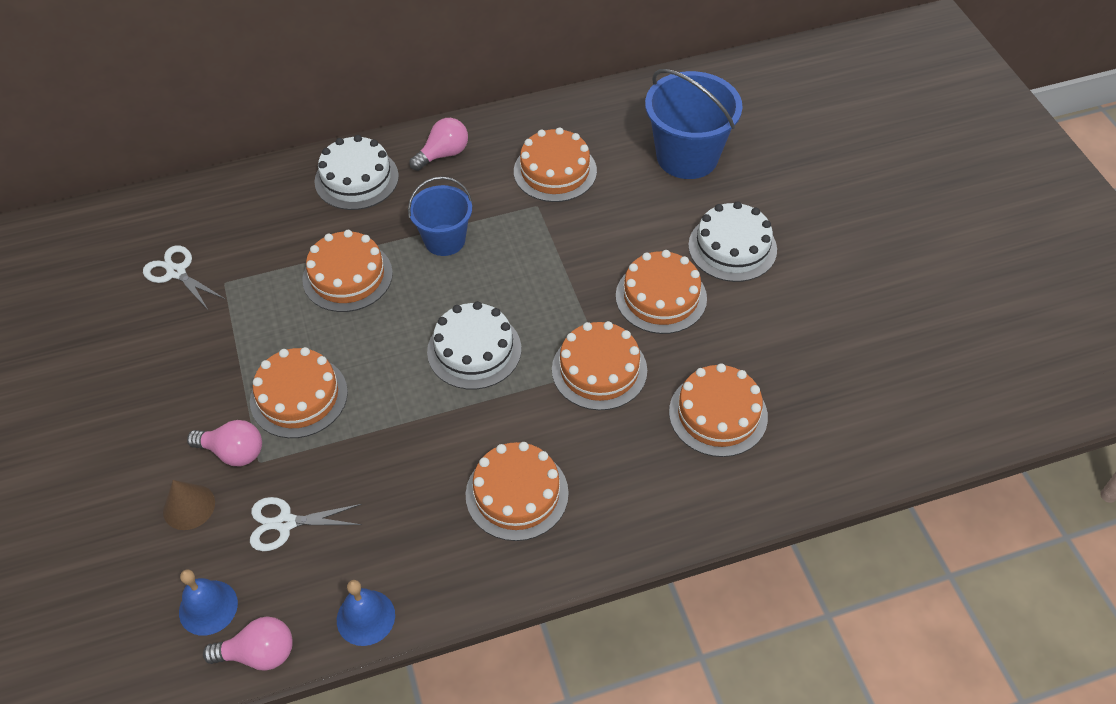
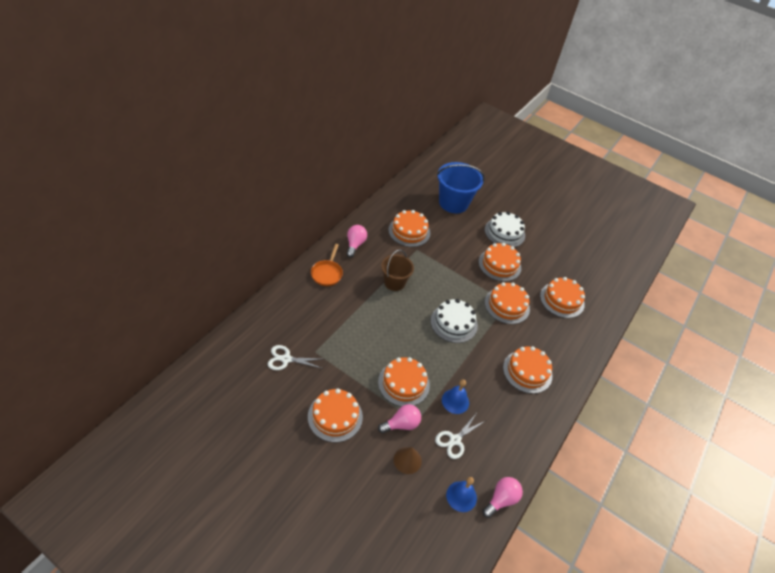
camera: 45 degrees left, 5 degrees down
orange cake [302,230,393,312] -> orange cake moved to [308,388,363,442]
white cake [315,135,399,210] -> orange pan [311,244,343,286]
blue bell [337,580,395,646] -> blue bell moved to [442,379,469,414]
blue bucket [408,176,472,256] -> brown bucket [381,250,414,291]

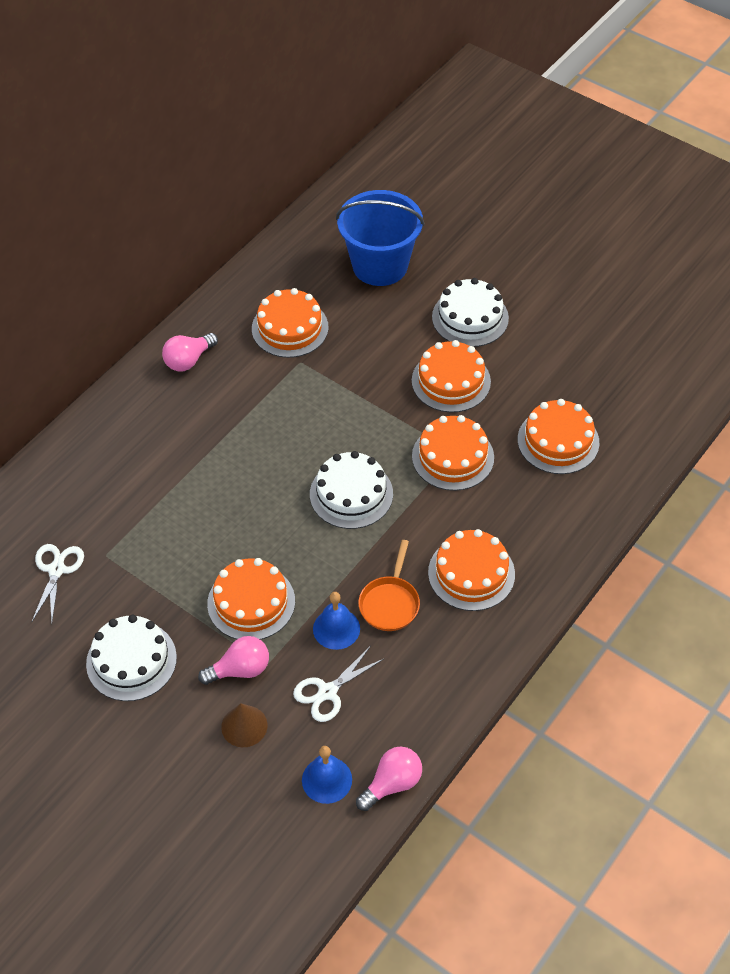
camera: 10 degrees right, 5 degrees up
white scissors [268,345,323,370] -> white scissors turned 90 degrees clockwise [32,544,84,623]
orange cake [308,388,363,442] -> white cake [86,615,177,701]
orange pan [311,244,343,286] -> orange pan moved to [358,540,420,631]
pink light bulb [346,225,367,257] -> pink light bulb turned 150 degrees counterclockwise [162,333,218,372]
brown bucket [381,250,414,291] -> none

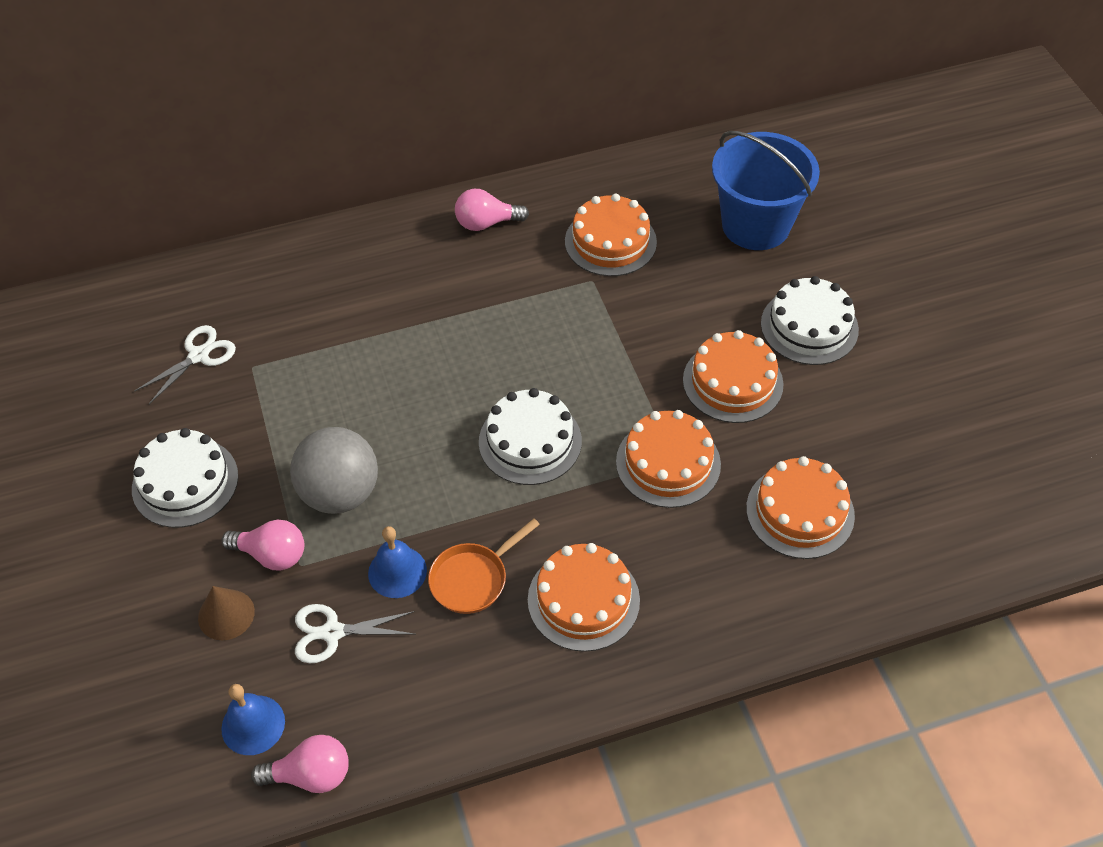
camera: 35 degrees right, 0 degrees up
orange cake [207,558,295,640] -> grey ball [290,427,378,514]

